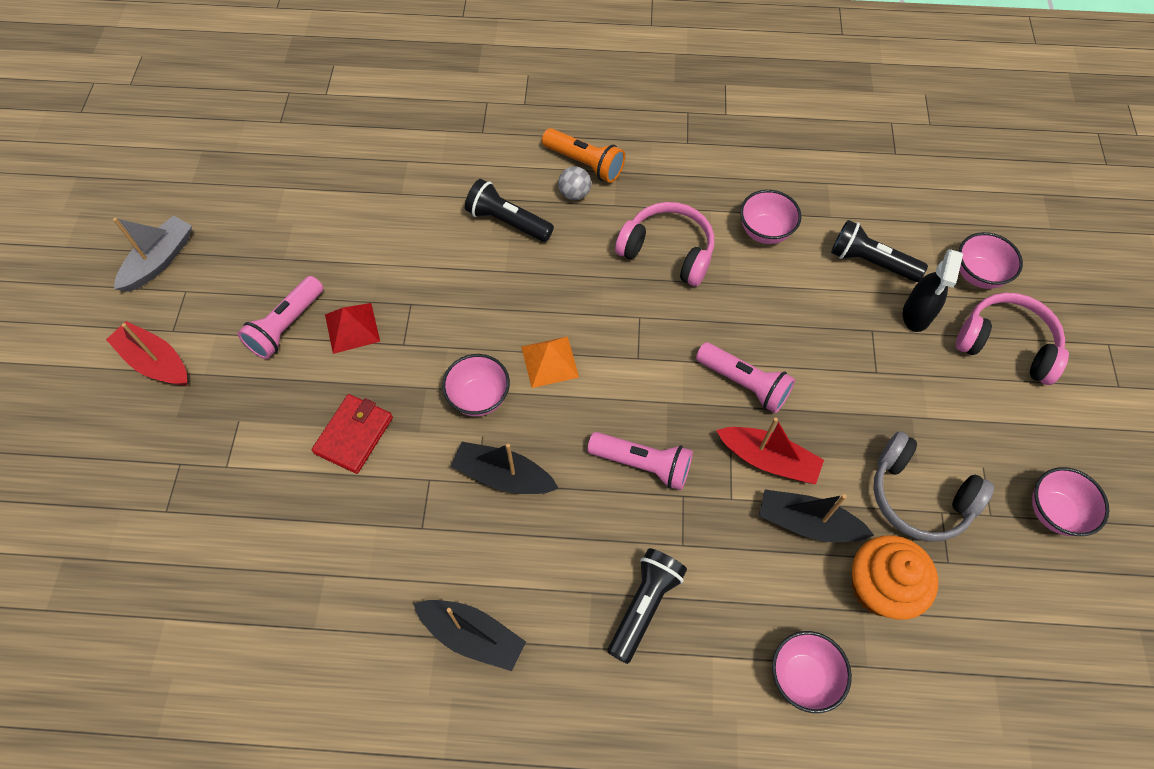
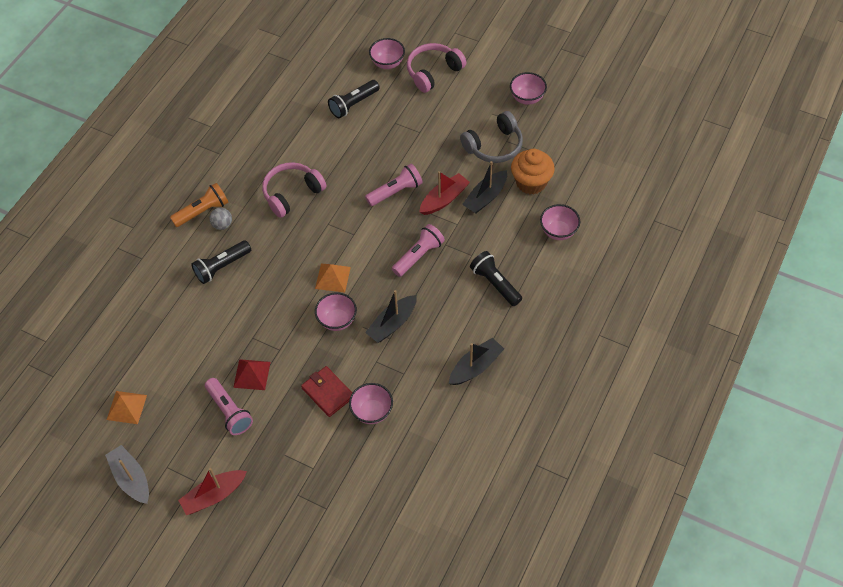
camera: 65 degrees left, 5 degrees down
pink bowl [740,190,802,244] -> pink bowl moved to [349,383,393,424]
black spray bottle [903,249,963,332] -> none
none -> orange pyramid [107,391,147,424]

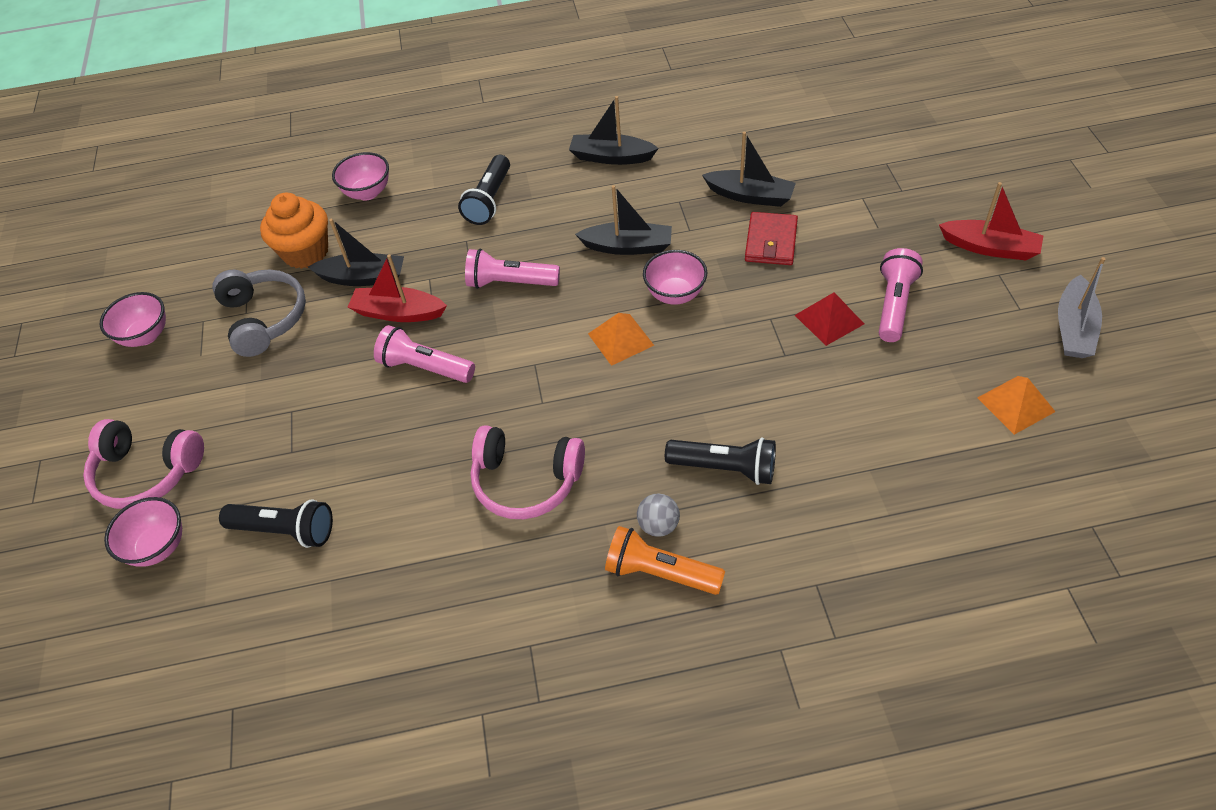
camera: 125 degrees left, 5 degrees down
pink bowl [349,383,393,424] -> black boat [702,132,796,207]
grey headphones [460,111,523,163] -> grey headphones turned 45 degrees clockwise [212,269,306,357]

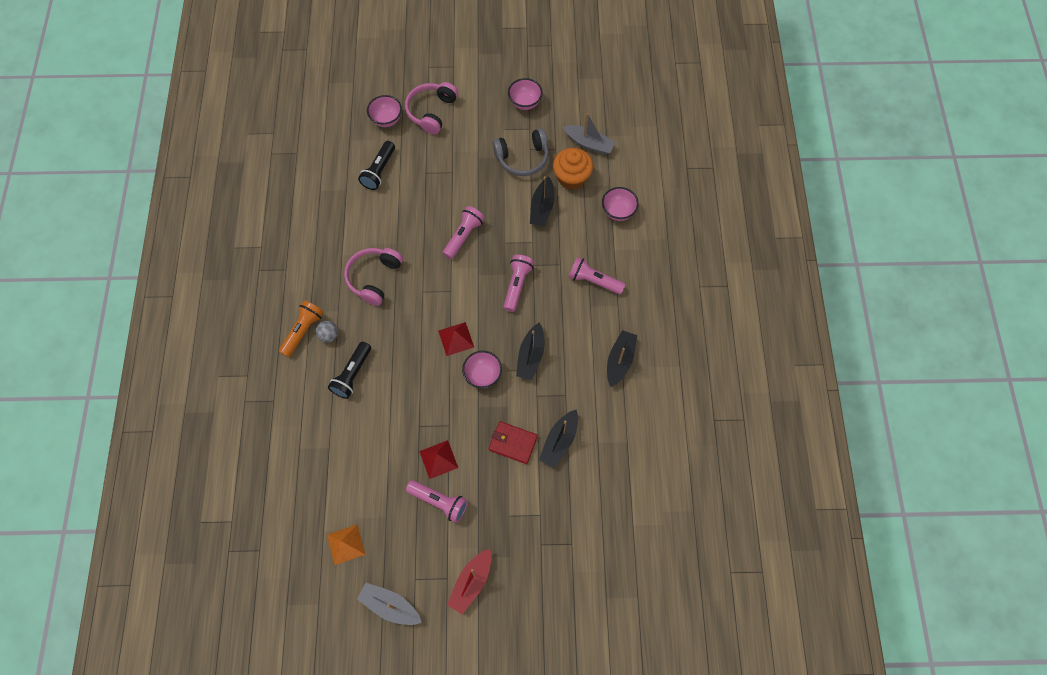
camera: 95 degrees right, 15 degrees up
red boat [348,254,447,322] -> none
black flashlight [458,155,510,225] -> pink flashlight [569,257,625,294]
orange pyramid [588,313,654,366] -> red pyramid [438,322,474,356]
none -> grey boat [563,113,616,155]

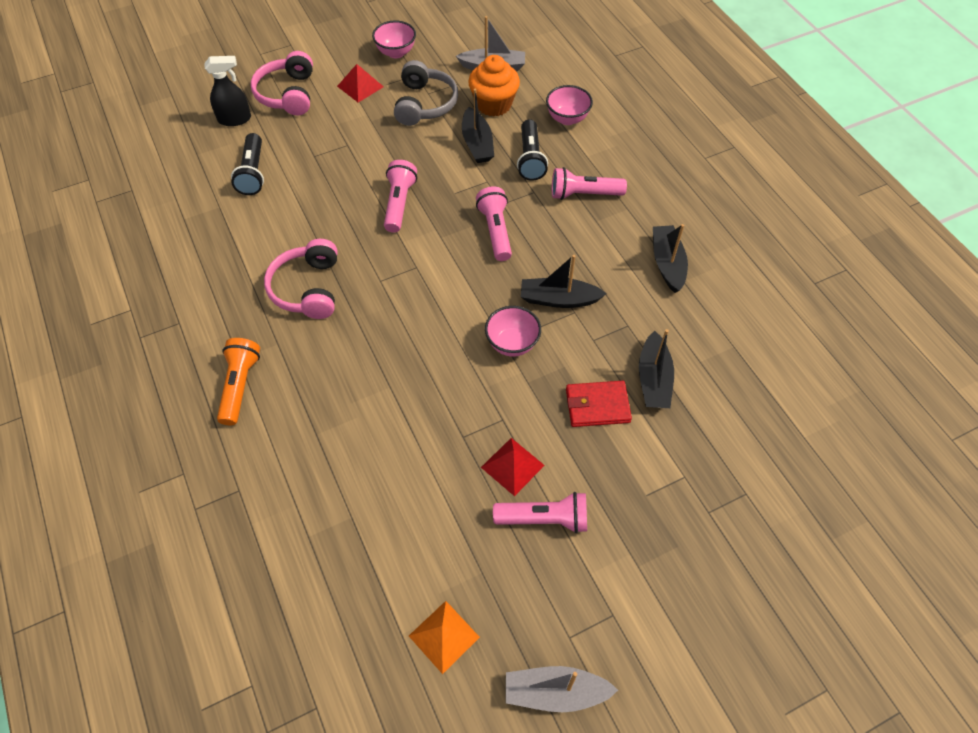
camera: 25 degrees left, 10 degrees down
grey ball [316,321,338,342] -> none
black flashlight [328,342,371,399] -> black flashlight moved to [517,119,548,181]
pink bowl [367,95,402,127] -> black spray bottle [204,56,251,126]
red pyramid [438,322,474,356] -> red pyramid moved to [337,64,384,103]
red boat [447,549,492,614] -> none
grey headphones [493,129,549,176] -> grey headphones turned 45 degrees counterclockwise [394,60,458,126]
black boat [516,323,544,380] -> black boat turned 105 degrees clockwise [521,255,607,308]

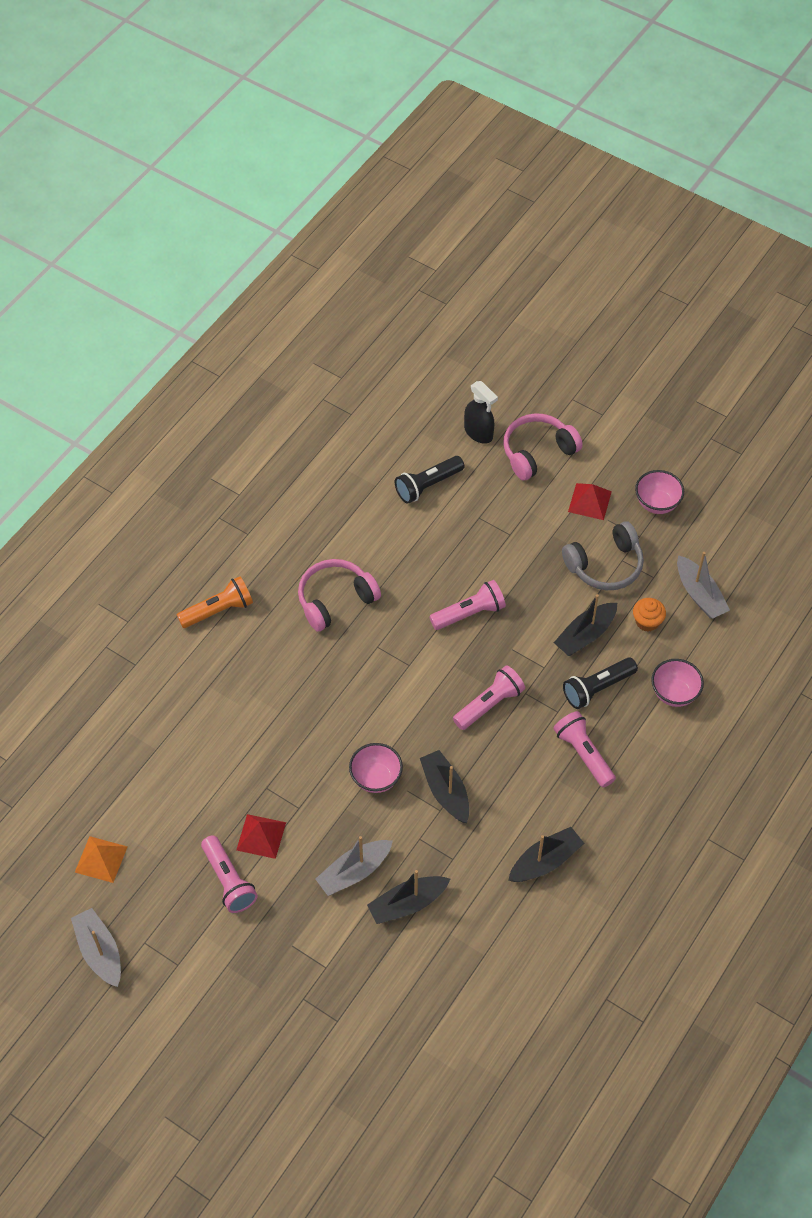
camera: 60 degrees right, 0 degrees up
orange cupcake [468,55,520,117] -> orange cupcake [633,598,666,632], size x0.59
red wallet [566,381,632,427] -> grey boat [315,836,393,896]

